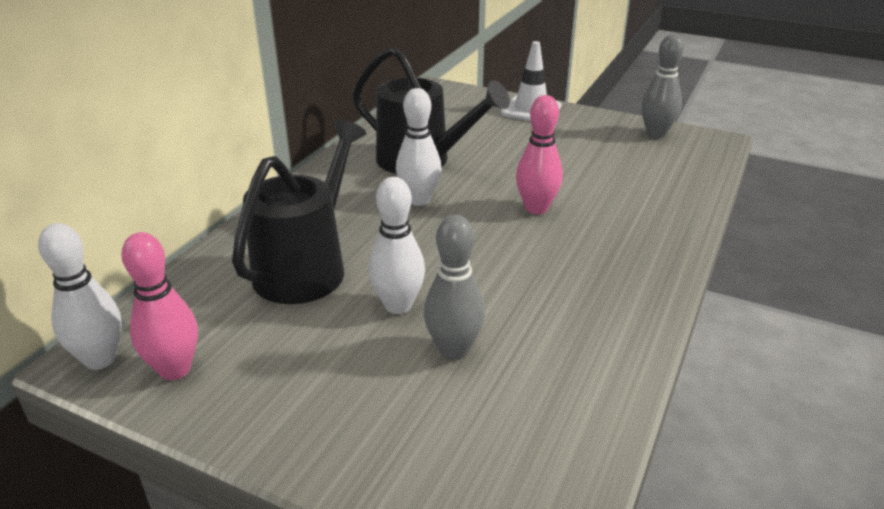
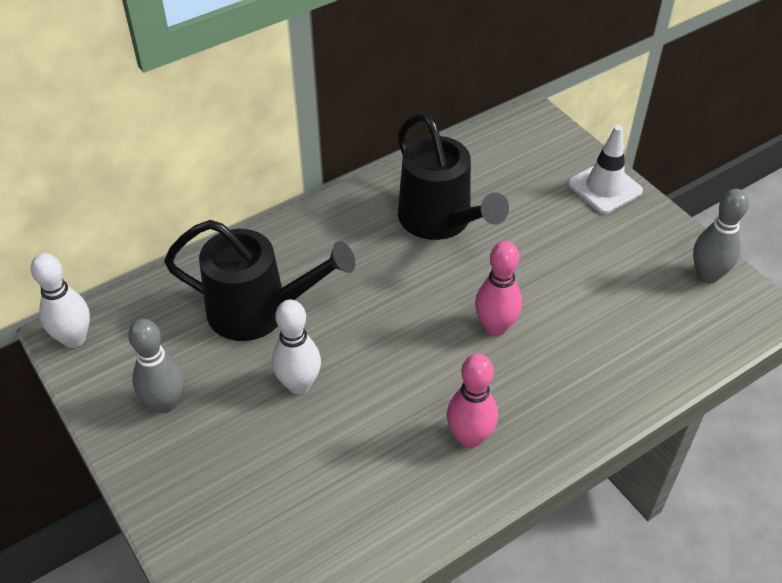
camera: 30 degrees right, 15 degrees up
pink bowling pin [121,232,198,380] -> pink bowling pin moved to [447,354,498,448]
black watering can [232,119,366,304] -> black watering can turned 45 degrees clockwise [164,220,356,341]
white bowling pin [396,88,441,206] -> none
grey bowling pin [424,215,485,360] -> grey bowling pin moved to [128,319,184,413]

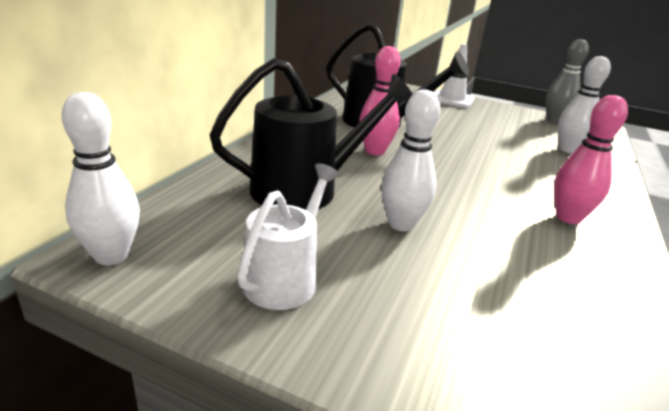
camera: 35 degrees left, 20 degrees down
grey bowling pin [128,319,184,413] -> white watering can [237,163,339,310]
pink bowling pin [475,241,522,336] -> pink bowling pin moved to [359,46,401,156]
none -> white bowling pin [558,56,611,154]

